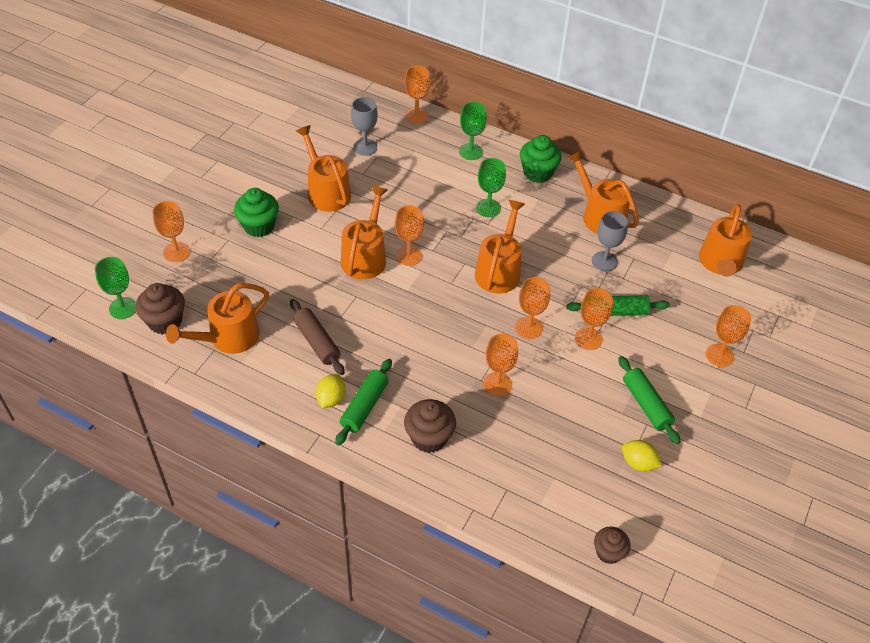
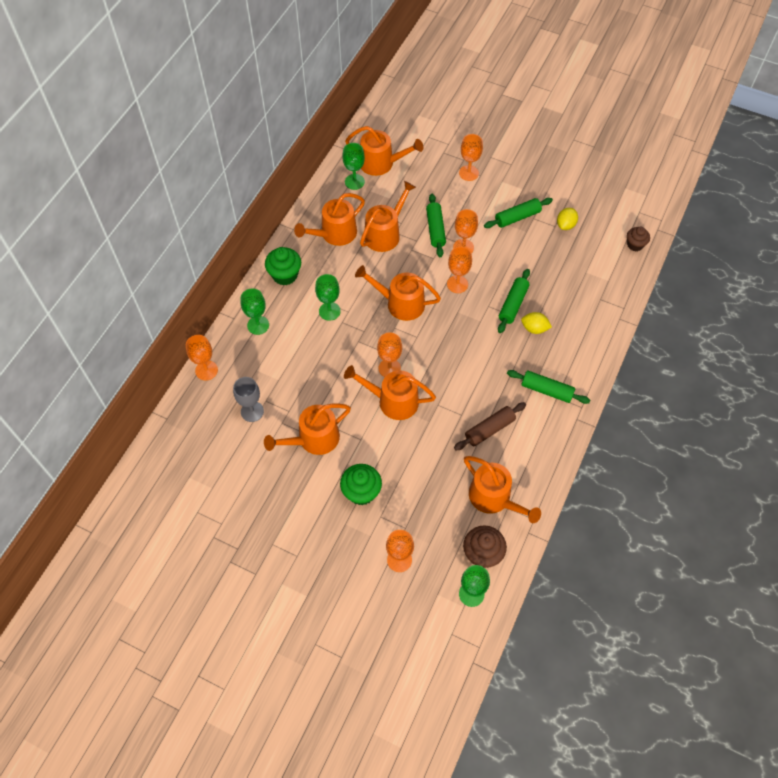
camera: 90 degrees left, 10 degrees up
yellow lemon [316,374,346,408] -> yellow lemon moved to [521,312,552,334]
brown cupcake [404,399,456,453] -> none
orange goblet [483,334,518,396] -> green rolling pin [498,269,530,333]
grey goblet [592,211,628,272] -> orange watering can [360,181,416,252]
none -> green goblet [342,143,365,190]

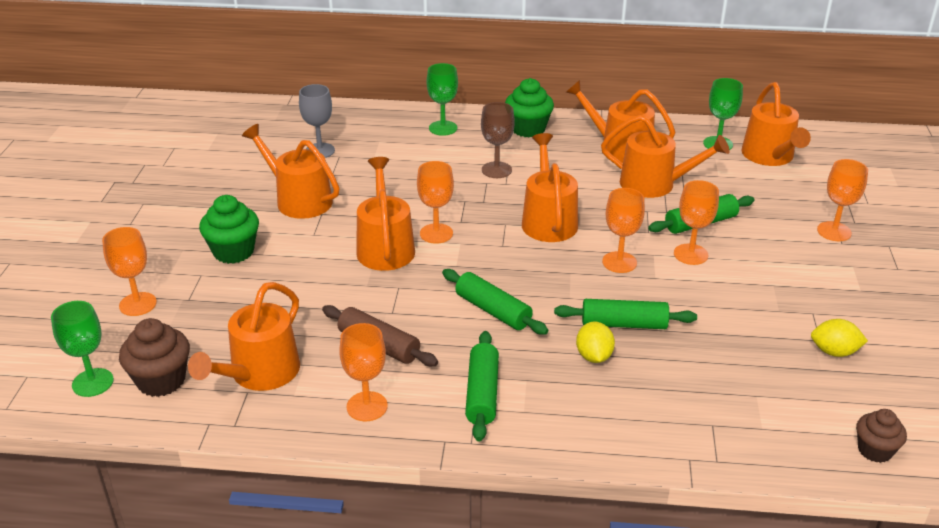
camera: 70 degrees right, 25 degrees down
orange goblet [186,335,218,380] -> orange goblet moved to [339,323,388,421]
green goblet [315,274,341,321] -> brown goblet [481,102,515,178]
green rolling pin [484,198,553,228] -> green rolling pin moved to [442,269,548,335]

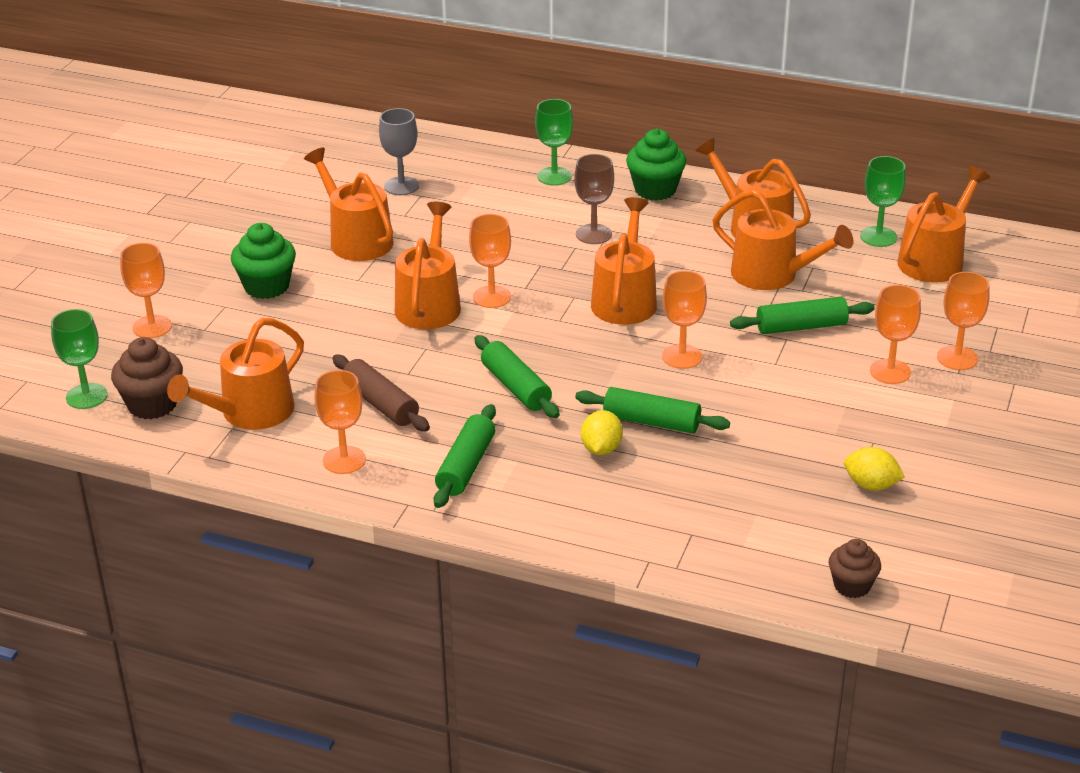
camera: 15 degrees right, 0 degrees up
orange goblet [674,180,719,265] -> orange goblet moved to [870,285,921,384]
orange watering can [742,82,811,166] -> orange watering can turned 150 degrees counterclockwise [898,166,990,283]

